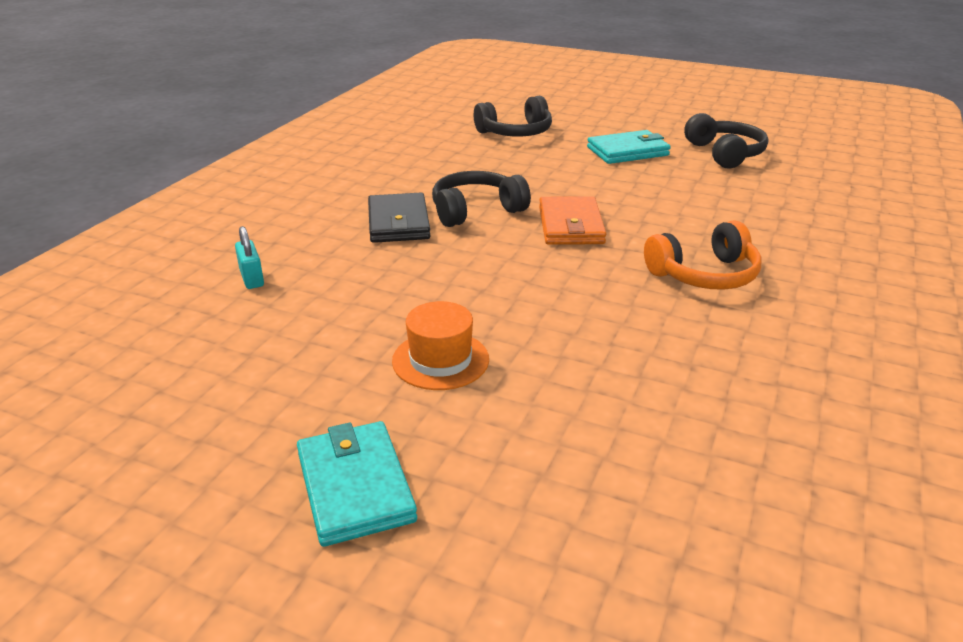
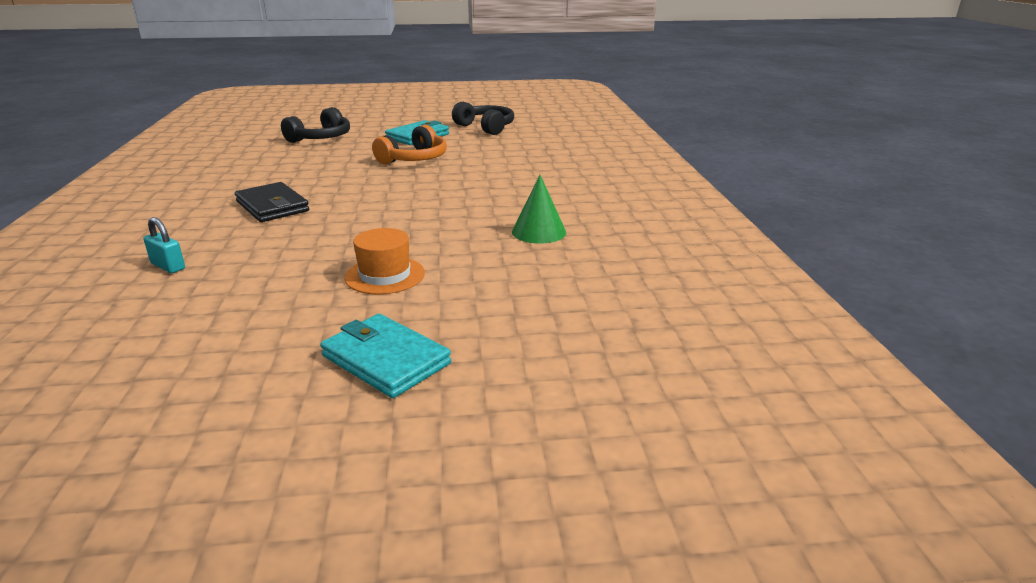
camera: 30 degrees left, 5 degrees down
black headphones [432,171,531,227] -> none
orange wallet [539,196,606,245] -> none
orange headphones [644,221,762,290] -> orange headphones moved to [372,125,447,164]
none -> green cone [512,175,566,244]

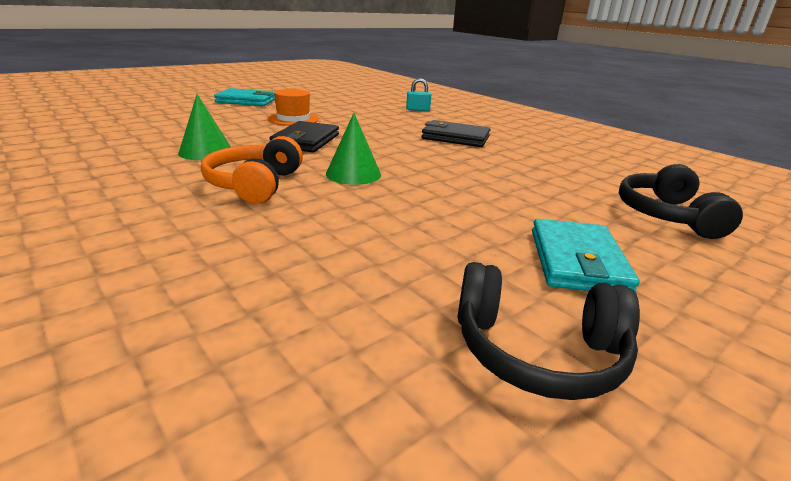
camera: 145 degrees right, 0 degrees up
orange headphones [372,125,447,164] -> orange headphones moved to [201,136,303,204]
none -> black wallet [270,121,339,153]
none -> green cone [326,113,381,185]

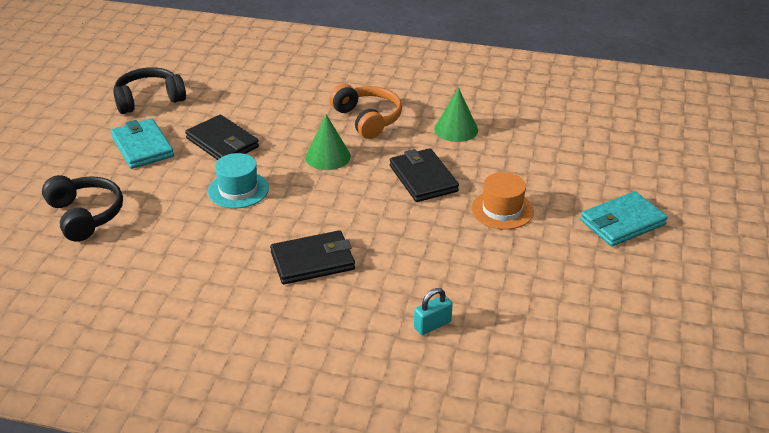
camera: 145 degrees right, 10 degrees up
none -> black wallet [185,115,259,160]
none -> turquoise hat [208,153,269,208]

